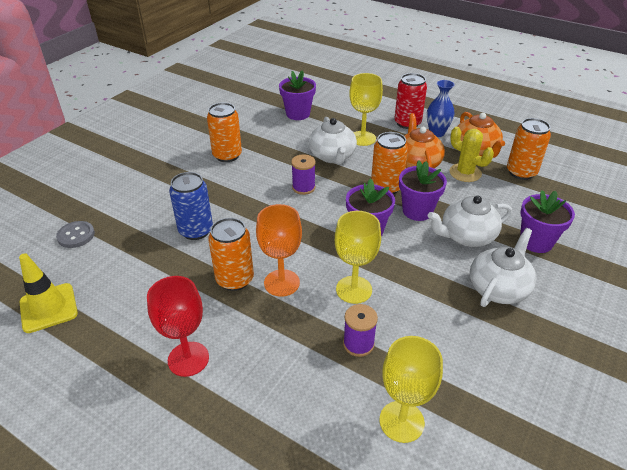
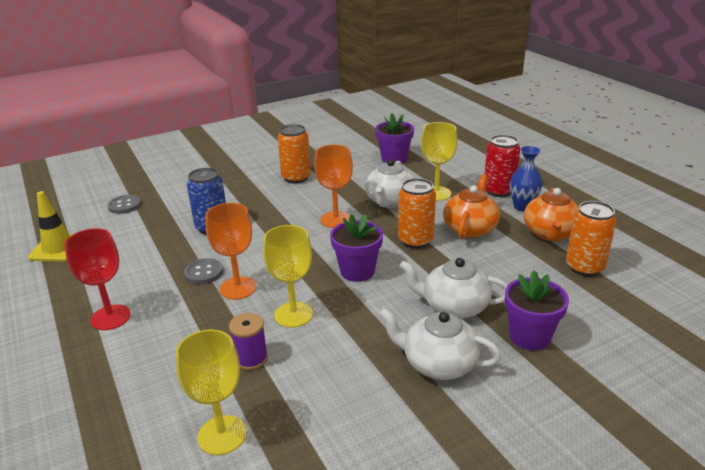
camera: 30 degrees right, 10 degrees down
orange can [208,218,254,291] -> grey button [184,258,223,284]
purple spool [291,154,315,195] -> orange goblet [314,145,353,228]
purple flower pot [399,160,447,221] -> none
yellow cactus [449,127,494,182] -> none
white teapot [470,228,536,307] -> white teapot turned 135 degrees counterclockwise [379,308,501,380]

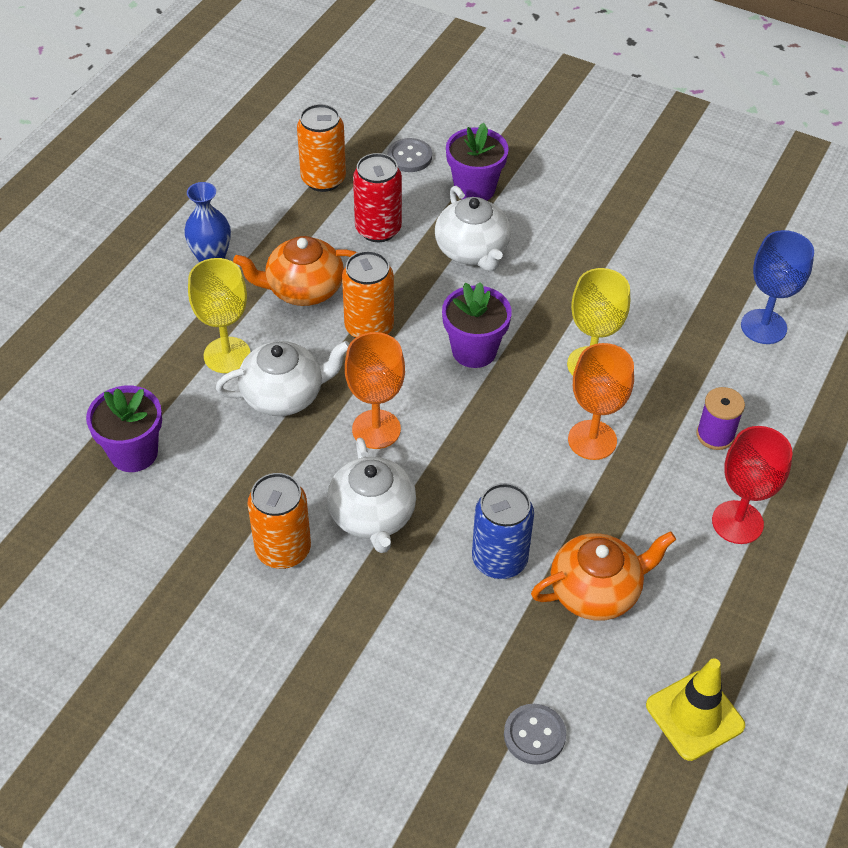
camera: 125 degrees left, 20 degrees up
yellow goblet [176,329,246,455] -> blue goblet [741,230,814,344]
grey button [184,258,223,284] -> grey button moved to [388,138,432,172]
purple spool [229,313,268,370] -> purple spool moved to [696,387,745,450]
white teapot [379,308,501,380] -> white teapot moved to [327,437,416,553]
red can [484,135,520,197] -> red can moved to [353,153,402,242]
orange teapot [524,188,579,242] -> orange teapot moved to [531,531,676,621]

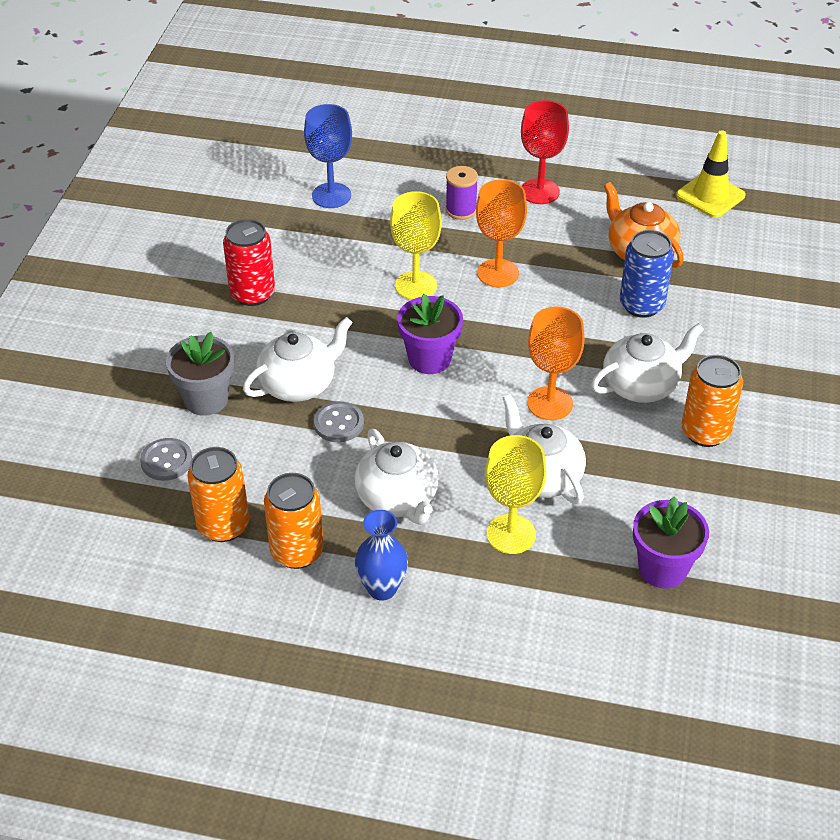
camera: 105 degrees left, 5 degrees down
orange teapot [233,236,357,306] -> white teapot [354,429,439,525]
orange can [342,251,394,338] -> orange can moved to [264,473,324,569]
red can [353,153,402,242] -> red can moved to [223,219,275,306]
purple flower pot [446,123,509,201] -> grey flower pot [166,332,234,416]
grey button [504,704,566,765] -> grey button moved to [314,401,364,442]

